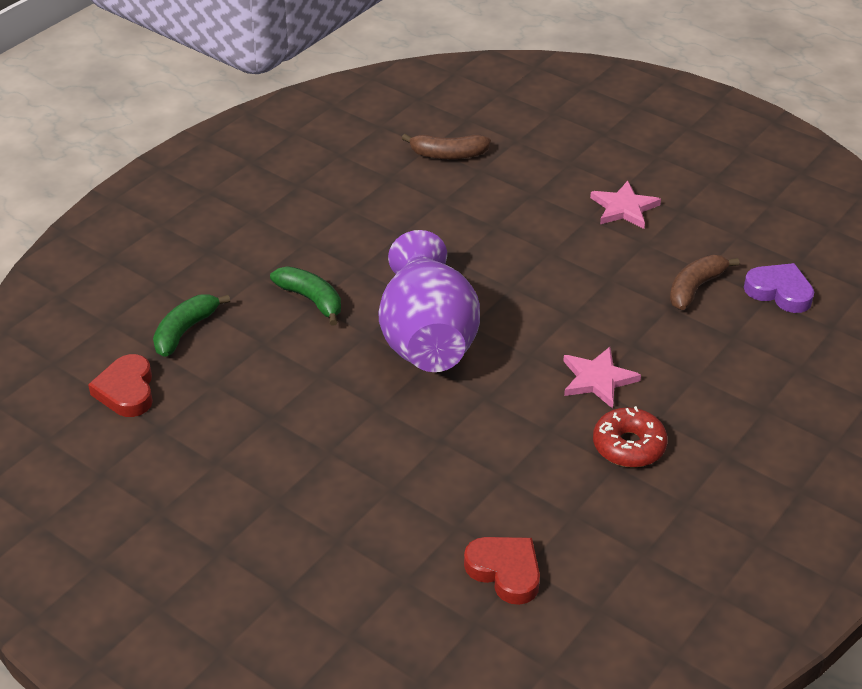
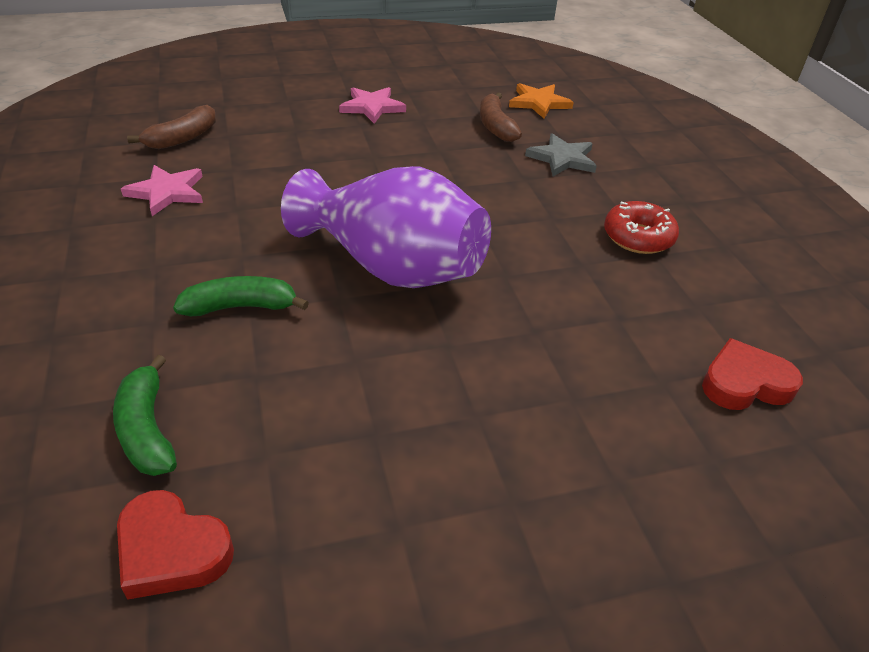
camera: 55 degrees left, 0 degrees up
pink star [563,347,641,409] -> pink star moved to [121,165,203,216]
purple heart [744,263,814,313] -> orange star [509,83,574,119]
none -> grey star [525,133,597,176]

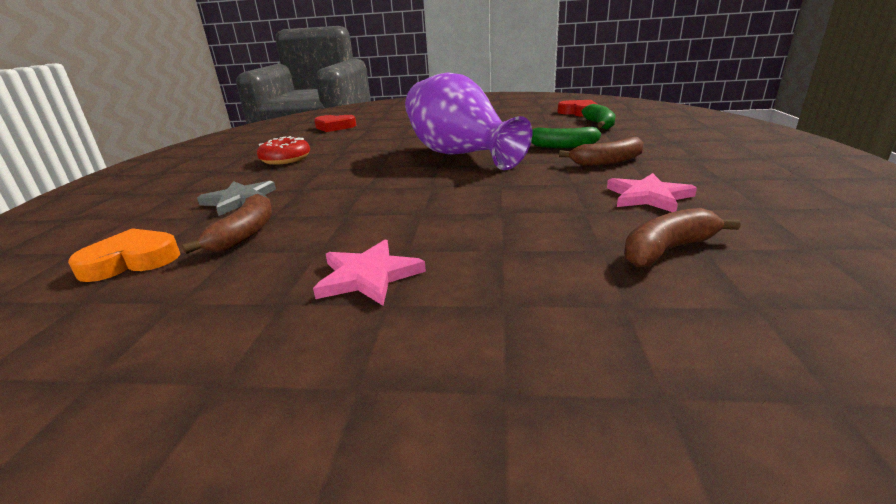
camera: 155 degrees left, 15 degrees down
orange star [509,83,574,119] -> orange heart [68,228,180,282]
none -> brown banana [559,137,644,166]

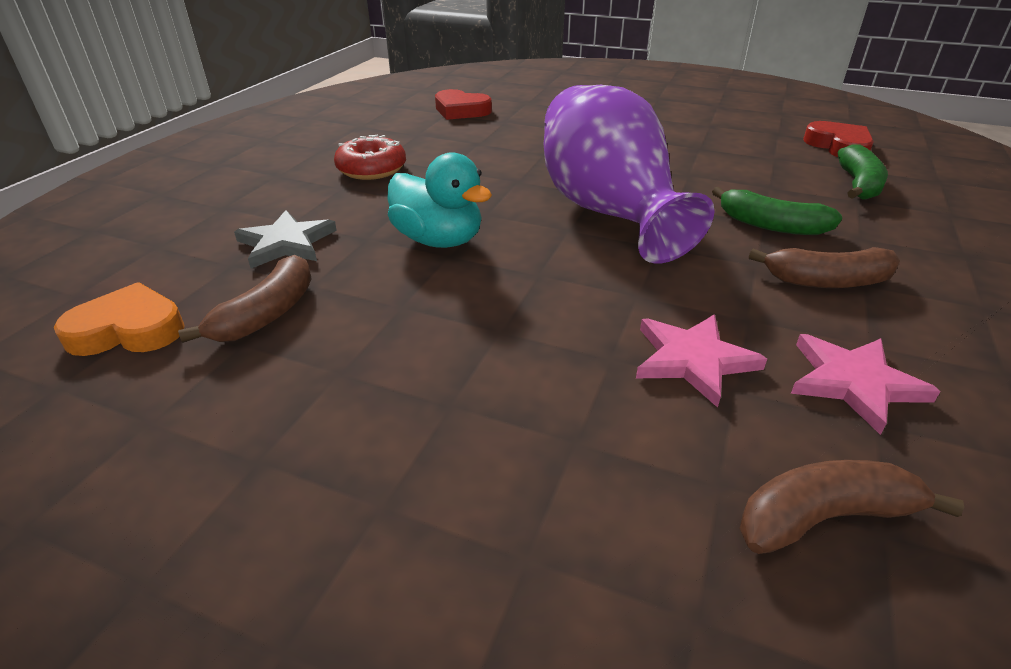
camera: 15 degrees right, 10 degrees up
pink star [313,239,426,306] -> pink star moved to [636,315,767,408]
none -> turquoise duck [387,152,492,248]

